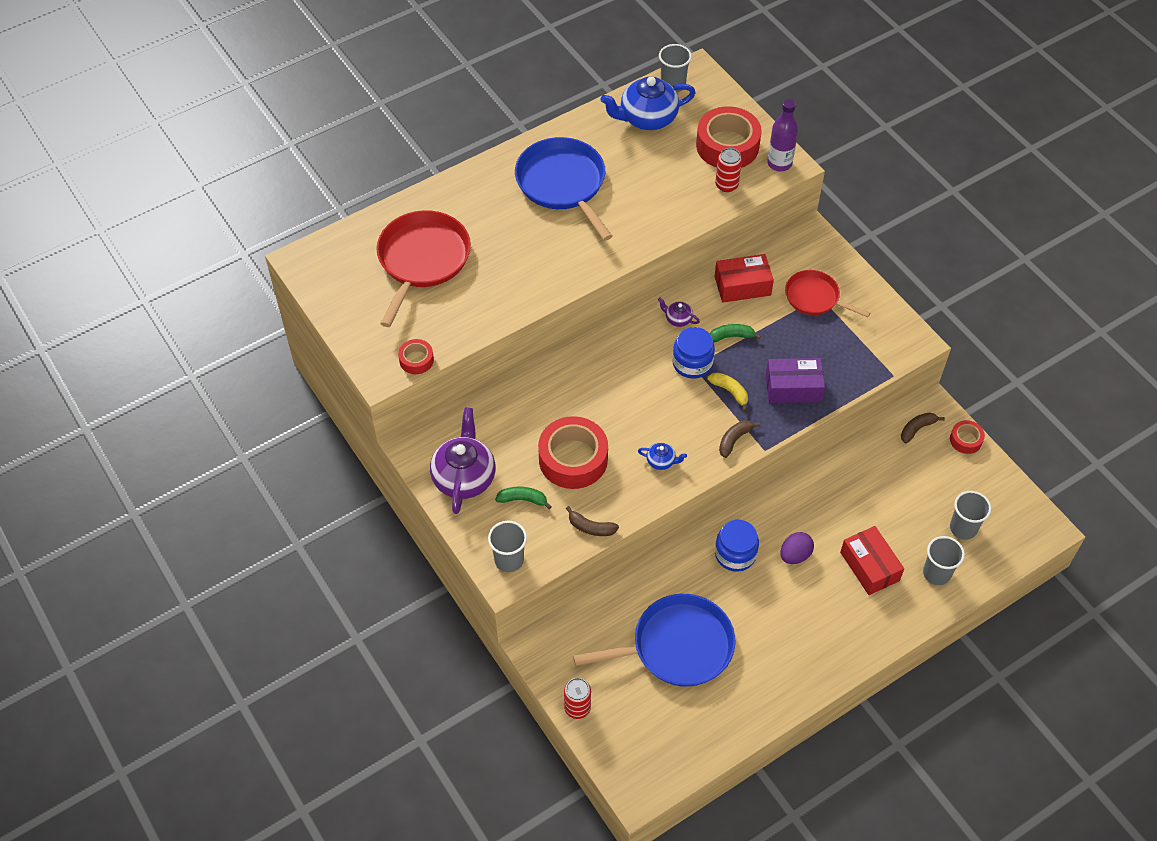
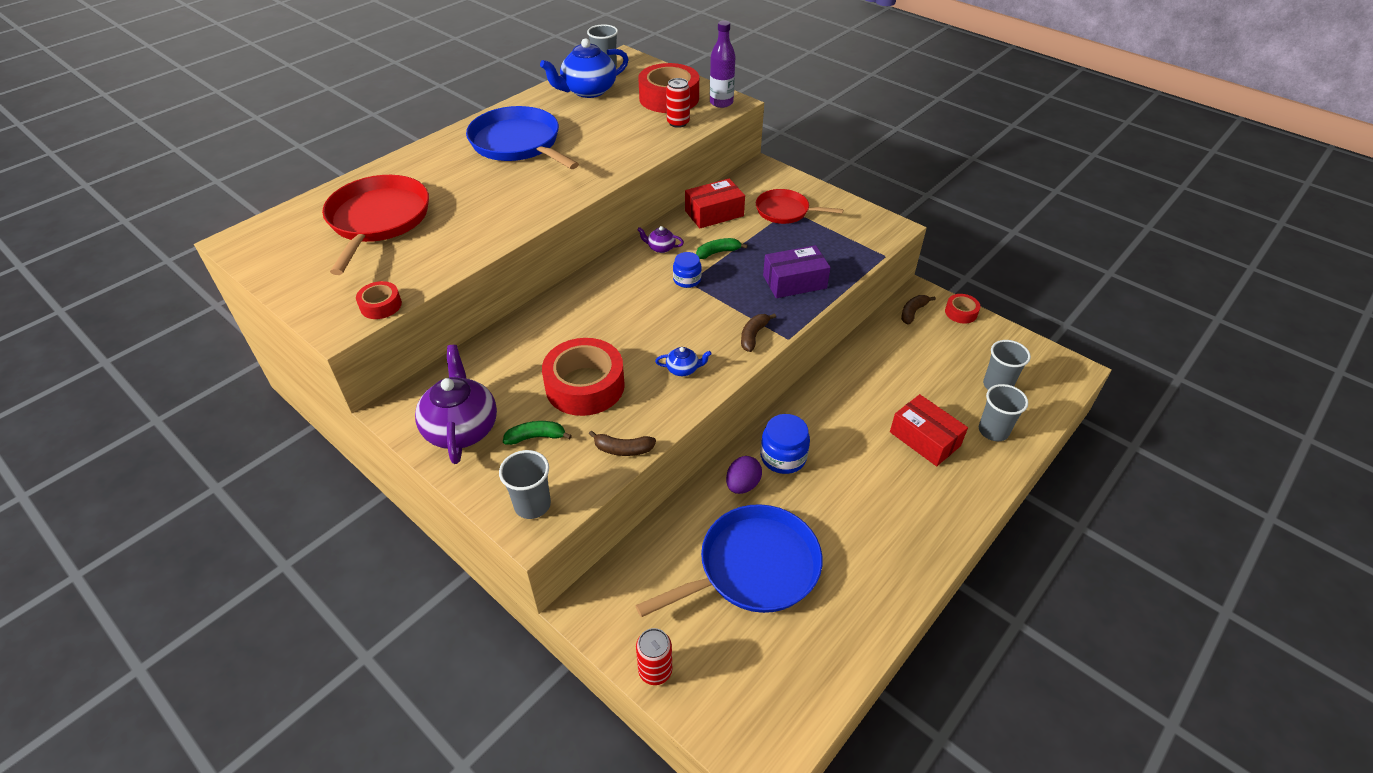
camera: 15 degrees left, 10 degrees down
blue jar [672,327,715,379] -> blue jar [673,252,702,288], size x0.66
yellow banana [707,373,748,411] -> none
purple egg [780,532,814,564] -> purple egg moved to [726,456,762,494]

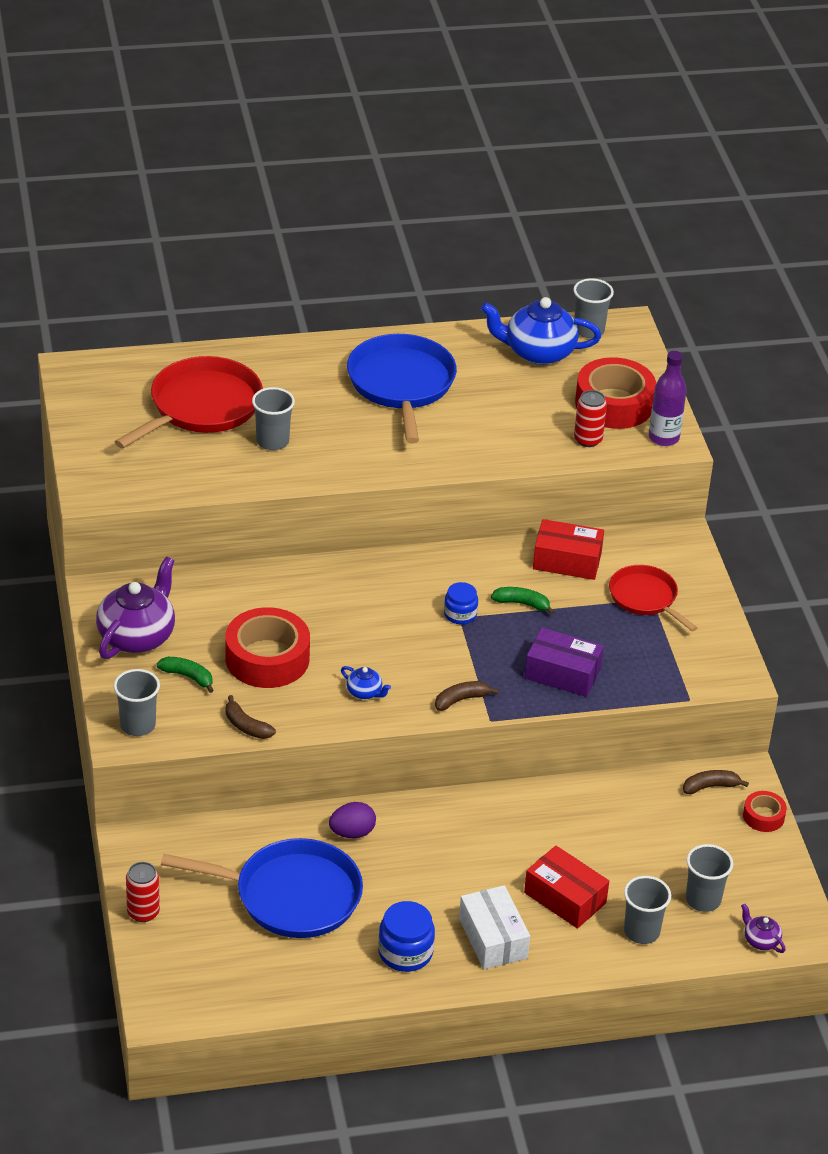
camera: 35 degrees right, 5 degrees down
red tape [356,281,402,319] -> none
purple teapot [637,226,684,253] -> purple teapot moved to [741,904,786,953]
blue jar [760,414,810,474] -> blue jar moved to [378,901,435,972]
red box [890,394,968,466] -> red box turned 45 degrees counterclockwise [524,846,609,929]
none -> grey cup [252,387,295,450]
none -> white box [459,885,530,969]

